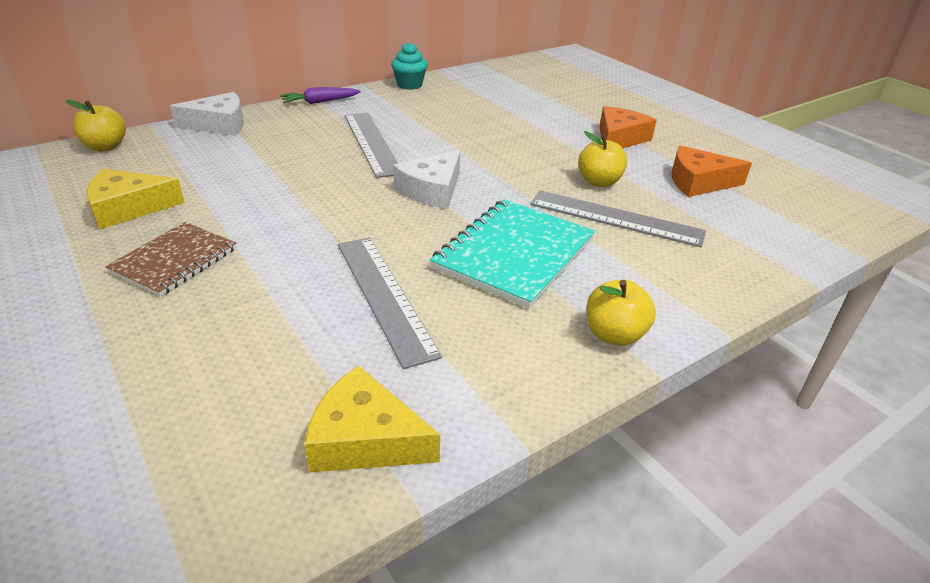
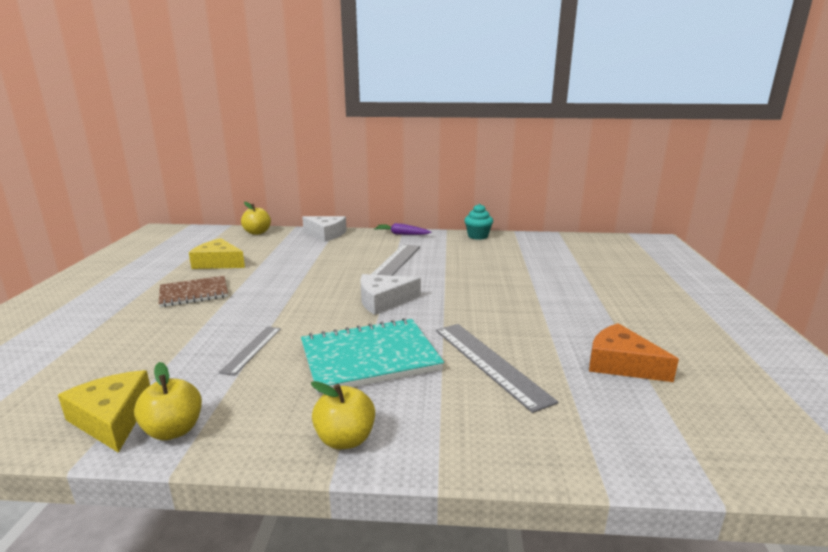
camera: 40 degrees right, 15 degrees down
grey ruler [338,237,442,369] -> grey ruler [219,327,281,376], size x0.58
yellow apple [578,131,627,187] -> yellow apple moved to [134,362,202,440]
orange cheese [599,106,657,148] -> none

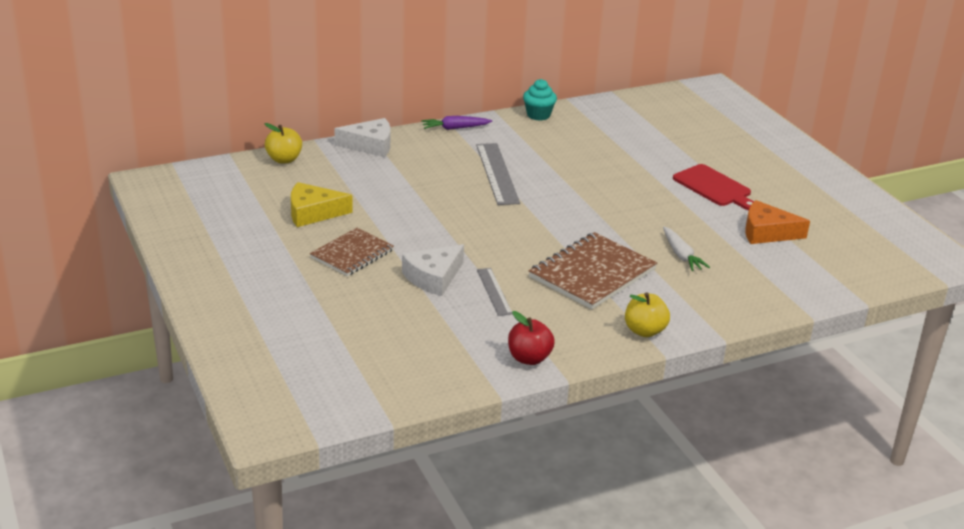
camera: 30 degrees left, 10 degrees up
yellow cheese [58,370,150,453] -> none
yellow apple [134,362,202,440] -> red apple [508,311,555,365]
turquoise notebook [301,318,444,394] -> brown notebook [529,232,657,309]
white cheese [360,274,421,315] -> white cheese moved to [402,244,464,296]
grey ruler [436,324,558,413] -> white carrot [663,226,710,271]
none -> red cutting board [673,164,754,210]

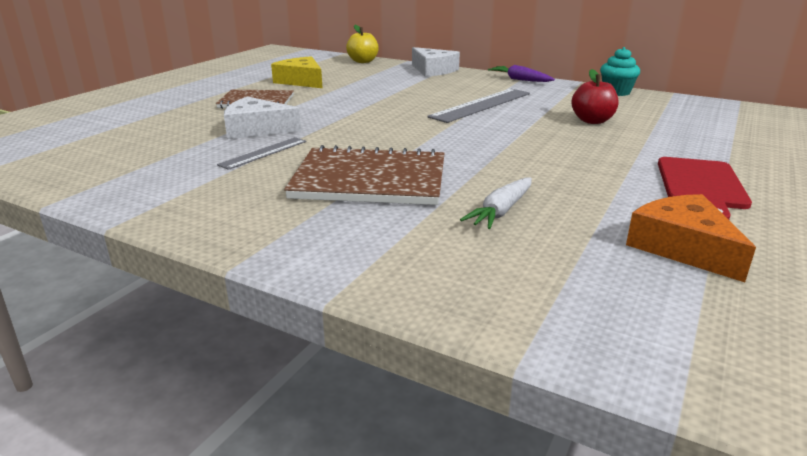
camera: 55 degrees right, 5 degrees down
red apple [508,311,555,365] -> red apple moved to [571,69,619,124]
yellow apple [625,293,670,337] -> none

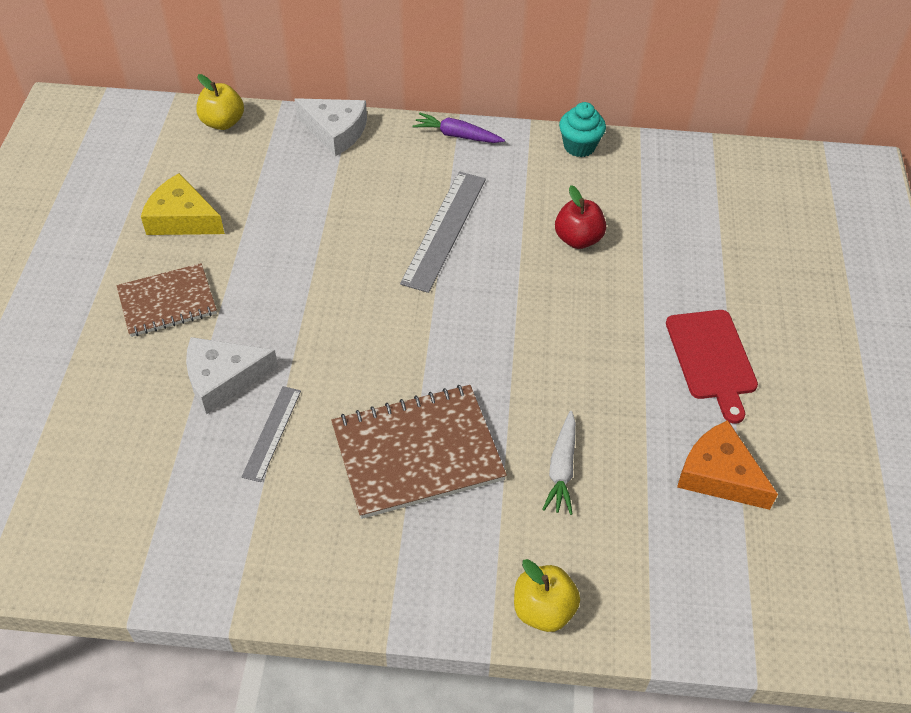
camera: 25 degrees left, 25 degrees up
none -> yellow apple [514,559,580,632]

